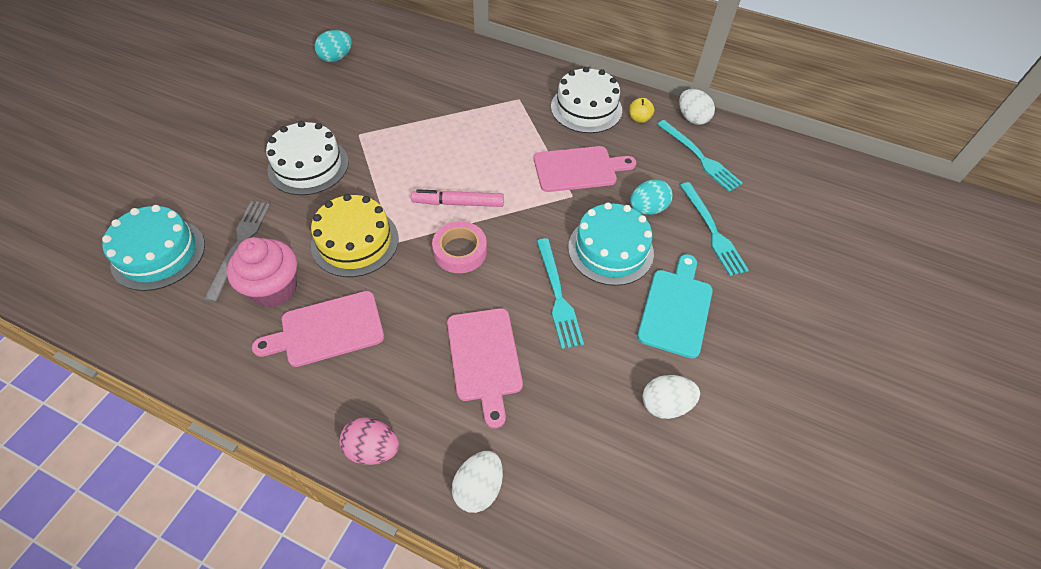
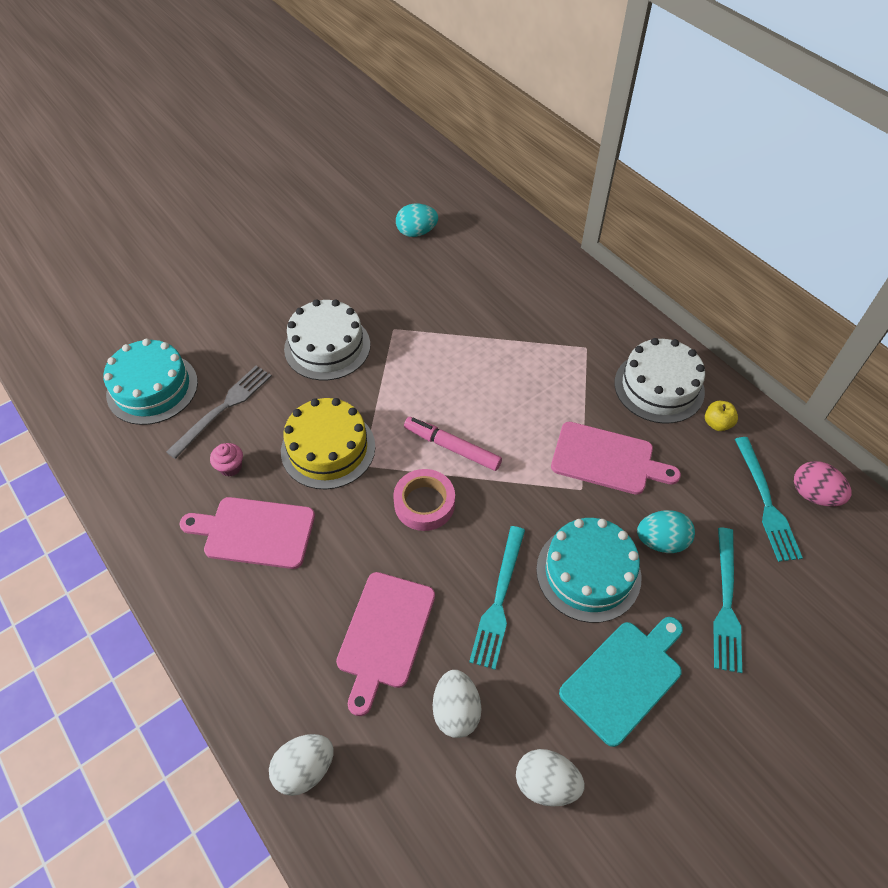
camera: 30 degrees right, 0 degrees up
pink cupcake [227,237,297,307] -> pink cupcake [210,443,243,477], size x0.48
pink egg [339,417,399,465] -> pink egg moved to [794,461,852,506]
white egg [679,89,715,125] -> white egg moved to [433,670,482,738]

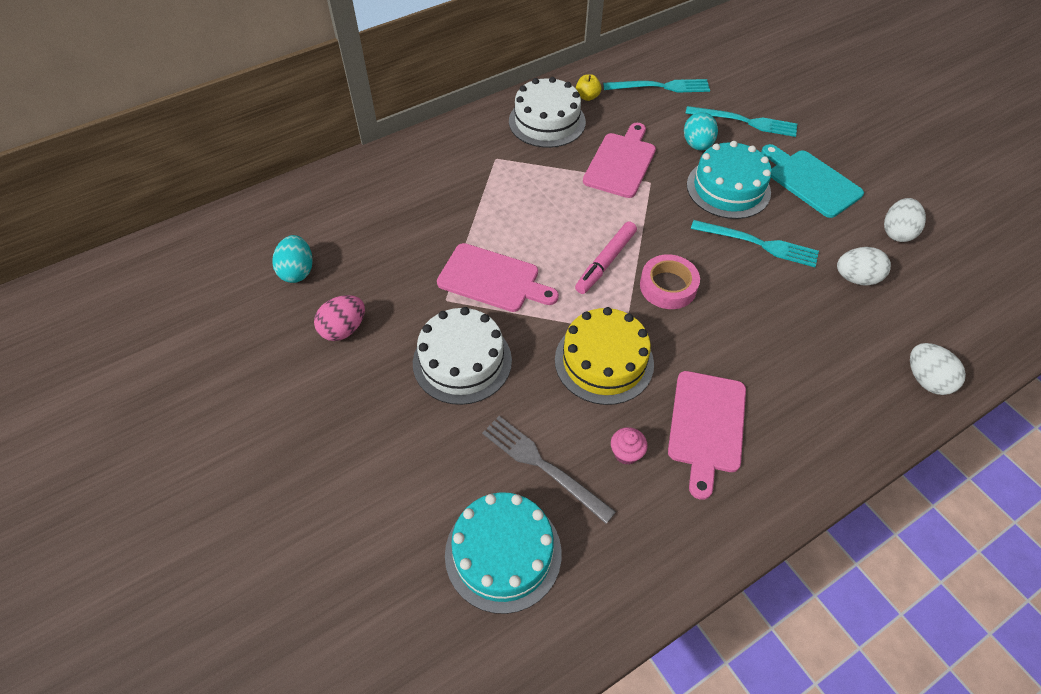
camera: 85 degrees left, 0 degrees up
pink cutting board [336,572,435,716] -> pink cutting board moved to [437,243,559,312]
pink egg [794,461,852,506] -> pink egg moved to [314,295,365,341]

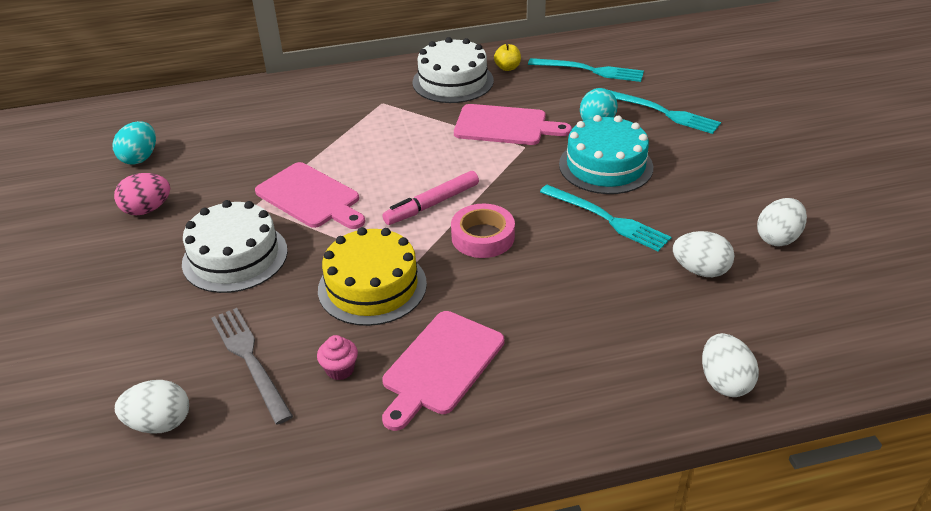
camera: 20 degrees right, 15 degrees down
turquoise cake [445,492,562,614] -> white egg [115,380,189,434]
pink cutting board [583,123,656,198] -> pink cutting board turned 60 degrees clockwise [454,104,572,145]
turquoise cutting board [761,144,864,218] -> none

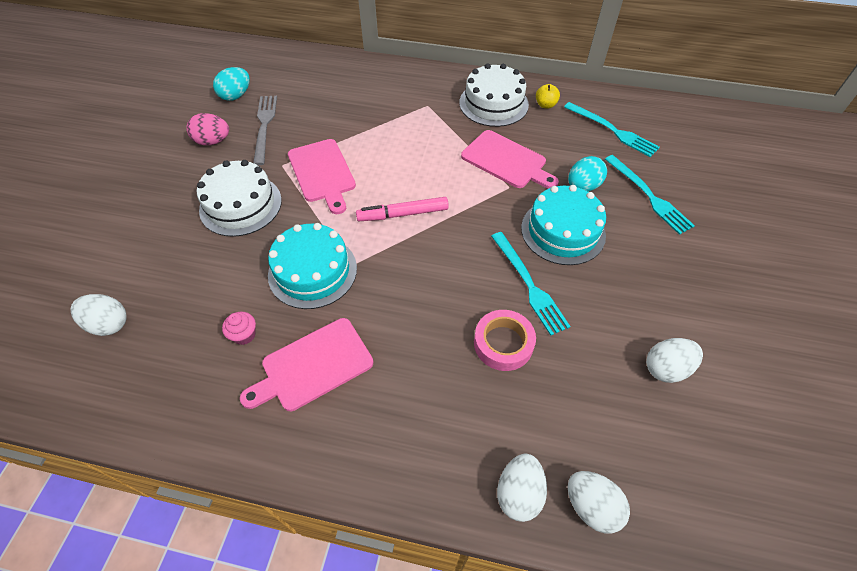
camera: 25 degrees right, 15 degrees up
grey fork [211,308,293,425] -> grey fork moved to [253,96,277,165]
yellow cake [318,227,427,326] -> turquoise cake [268,223,357,309]
pink tape [451,204,515,258] -> pink tape moved to [474,310,536,371]
white egg [673,231,735,277] -> white egg moved to [568,471,630,533]

